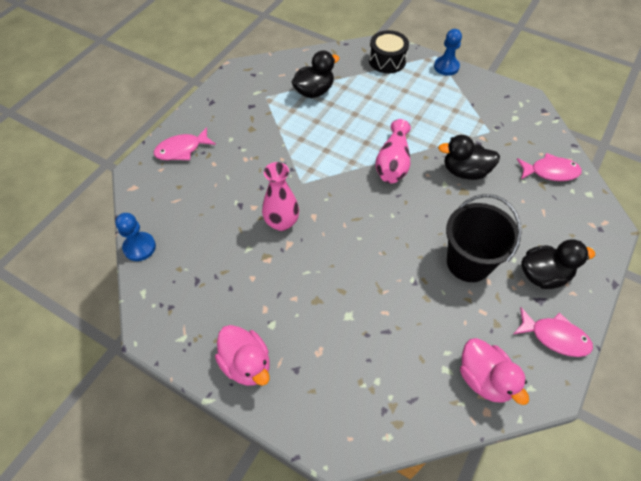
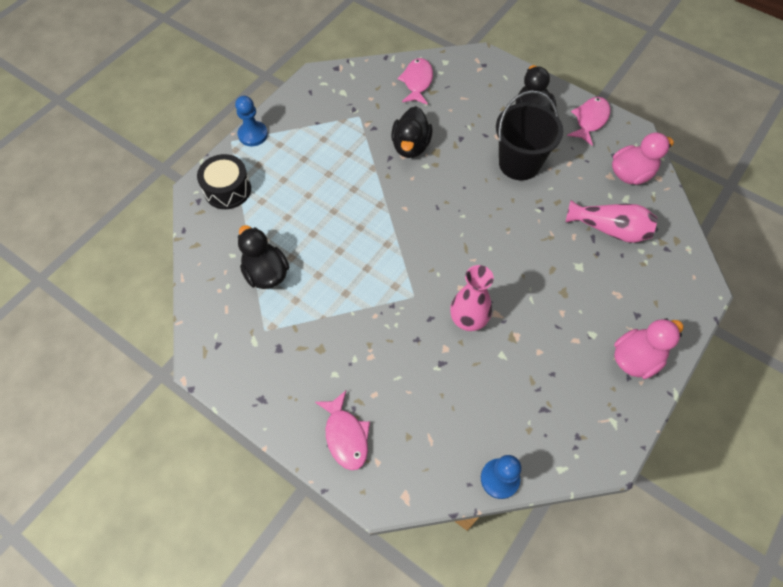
camera: 85 degrees left, 5 degrees up
pink vase [375,119,411,183] -> pink vase moved to [565,200,658,243]

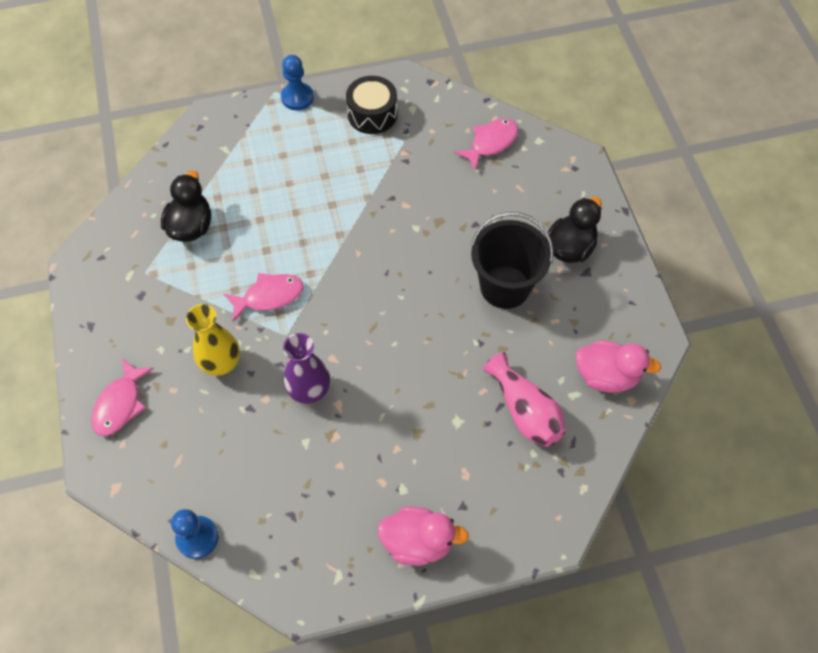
camera: 40 degrees right, 0 degrees up
black drum [197,154,251,209] -> black drum moved to [346,76,397,134]
black duck [391,106,433,158] -> none
pink vase [450,265,494,331] -> purple vase [283,333,330,404]
pink fish [567,97,611,146] -> pink fish moved to [224,273,304,322]
none -> yellow vase [186,304,240,375]

